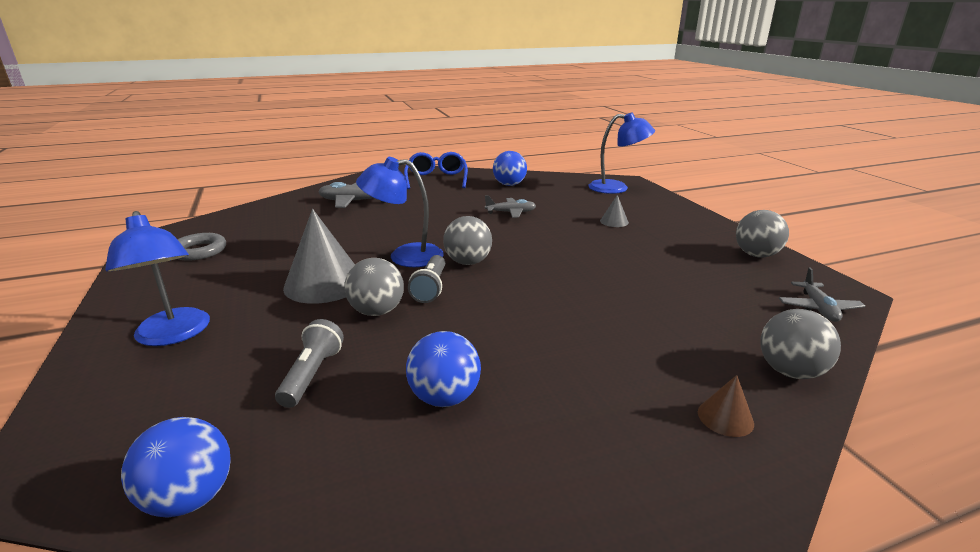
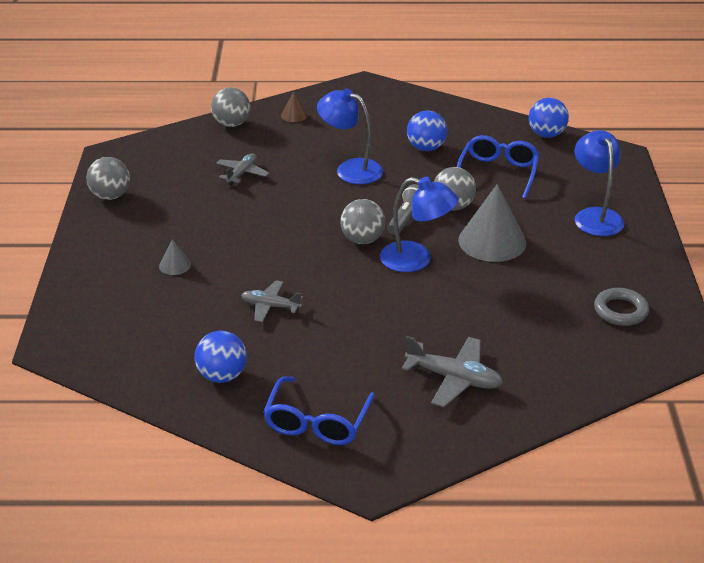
camera: 160 degrees left, 10 degrees up
grey flashlight [275,319,344,408] -> blue glasses [457,135,539,199]
blue lamp [588,112,655,194] -> blue lamp moved to [317,89,383,184]
grey plane [779,267,865,322] -> grey plane moved to [216,153,269,185]

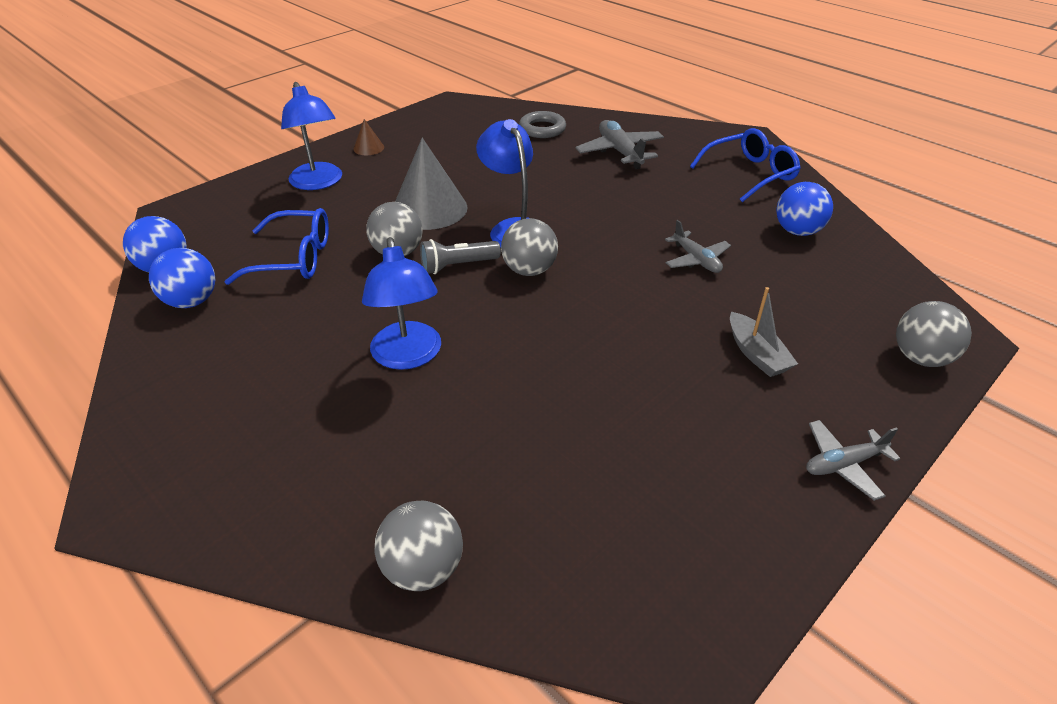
camera: 135 degrees left, 5 degrees up
grey ball [86,157,130,200] -> grey ball moved to [896,301,972,367]
grey cone [159,239,191,275] -> grey boat [730,287,798,377]
grey plane [216,153,269,185] -> grey plane moved to [806,420,901,501]
brown cone [281,92,308,122] -> brown cone moved to [353,119,384,155]
blue ball [407,110,447,151] -> blue ball moved to [149,248,215,308]
blue glasses [457,135,539,199] -> blue glasses turned 150 degrees counterclockwise [225,208,329,285]
blue lamp [575,130,624,236] -> blue lamp turned 60 degrees counterclockwise [281,82,342,190]
grey ring [594,288,649,326] -> grey ring moved to [519,111,566,138]

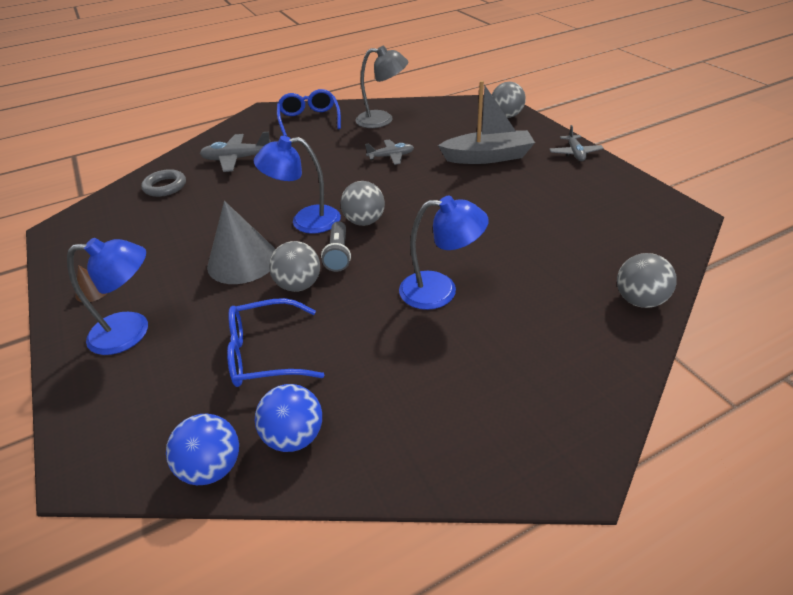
camera: 70 degrees left, 0 degrees up
blue glasses [225,208,329,285] -> blue glasses turned 120 degrees counterclockwise [227,298,324,387]
grey boat [730,287,798,377] -> grey boat [438,80,535,164], size x1.73
blue ball [776,182,833,236] -> grey lamp [356,46,408,128]

